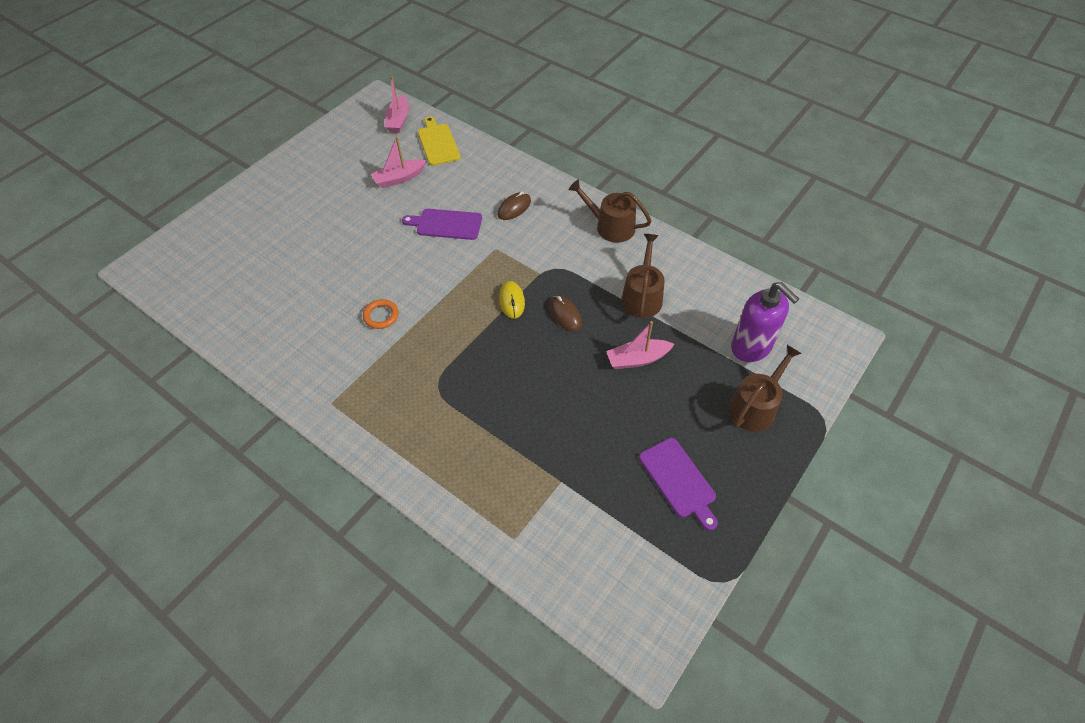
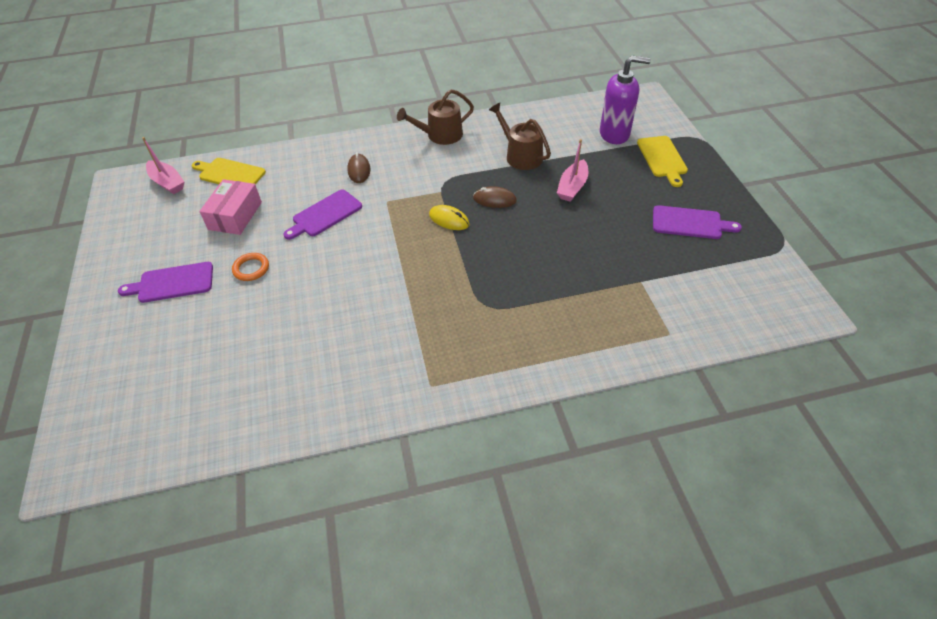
camera: 50 degrees left, 5 degrees down
orange ring [363,299,399,329] -> orange ring moved to [232,253,269,281]
pink boat [371,136,426,188] -> pink box [199,179,262,235]
brown watering can [729,345,802,432] -> yellow cutting board [637,136,688,187]
none -> purple cutting board [118,262,213,303]

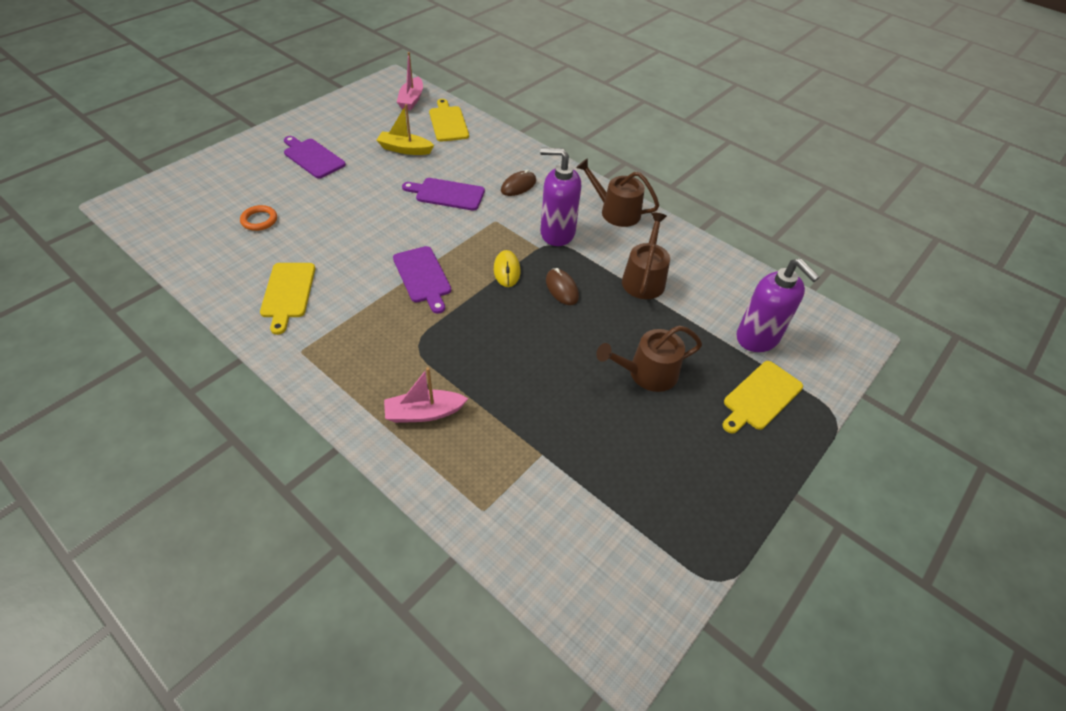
camera: 50 degrees right, 0 degrees up
pink box [199,179,262,235] -> yellow boat [376,104,434,155]
orange ring [232,253,269,281] -> orange ring moved to [240,205,277,231]
pink boat [557,139,588,202] -> pink boat moved to [384,367,468,423]
purple cutting board [653,205,742,239] -> purple cutting board moved to [393,246,451,314]
none -> yellow cutting board [260,263,315,335]
none -> purple soap dispenser [540,148,581,246]
none -> brown watering can [596,325,702,392]

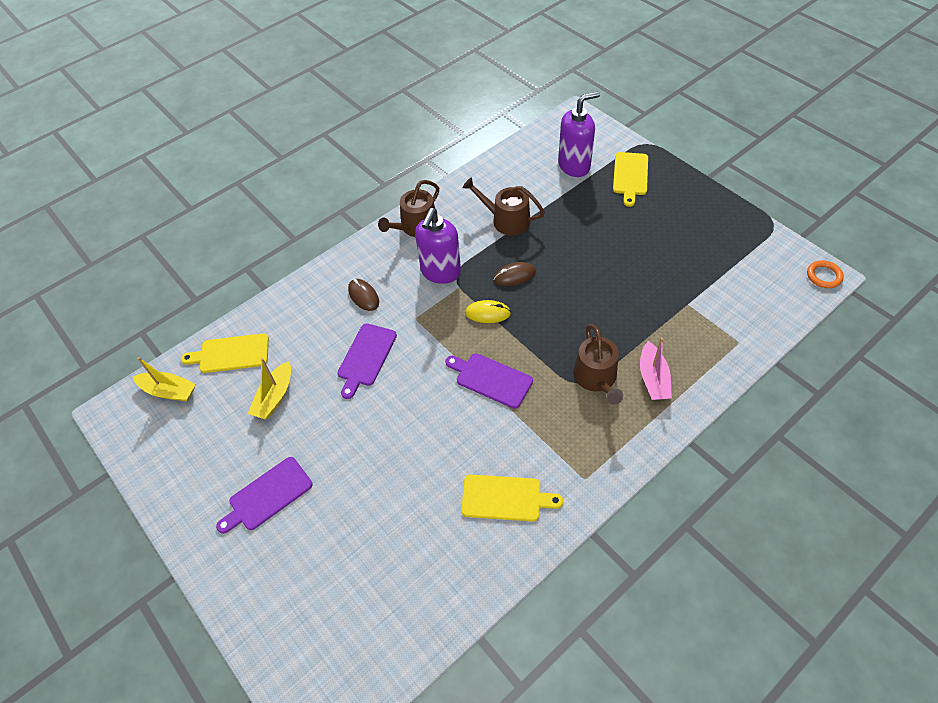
camera: 75 degrees left, 5 degrees up
orange ring [240,205,277,231] -> orange ring moved to [807,260,844,288]
purple cutting board [393,246,451,314] -> purple cutting board turned 135 degrees counterclockwise [445,353,533,409]
pink boat [397,52,423,110] -> yellow boat [133,357,196,401]
brown watering can [596,325,702,392] -> brown watering can moved to [573,324,623,405]
yellow cutting board [722,361,803,433] -> yellow cutting board turned 45 degrees clockwise [613,152,648,207]

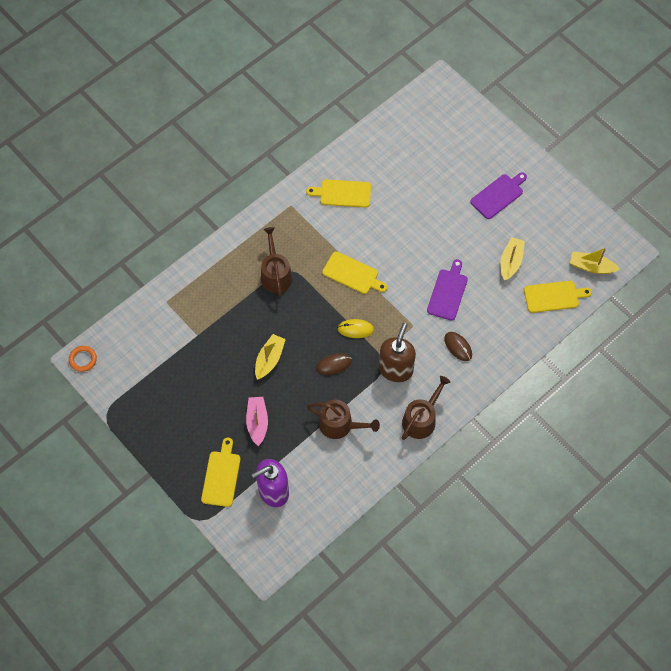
camera: 175 degrees right, 10 degrees up
purple soap dispenser [415,208,461,284] -> brown soap dispenser [379,323,416,382]
purple cutting board [445,353,533,409] -> yellow cutting board [322,251,387,294]
pink boat [640,338,672,400] -> pink boat moved to [246,397,268,446]
none -> yellow boat [255,334,286,380]

